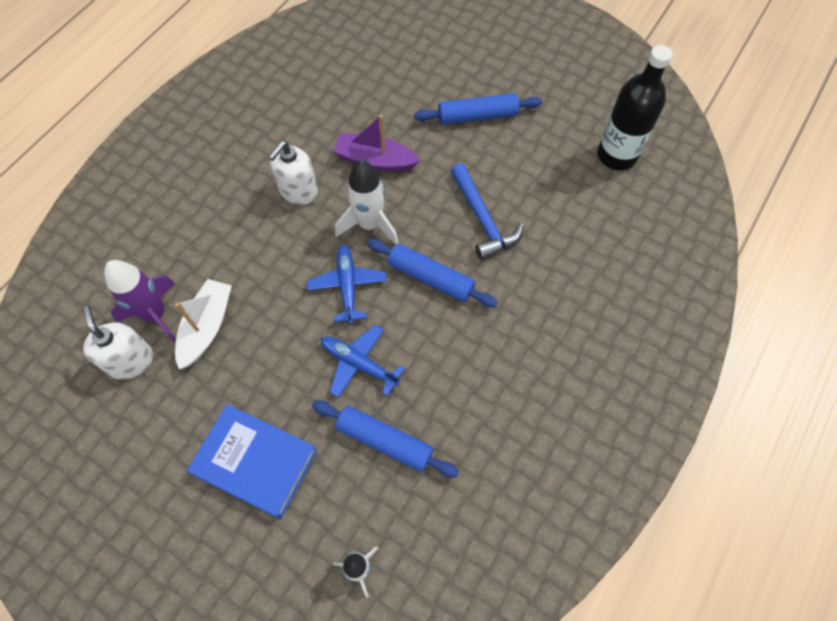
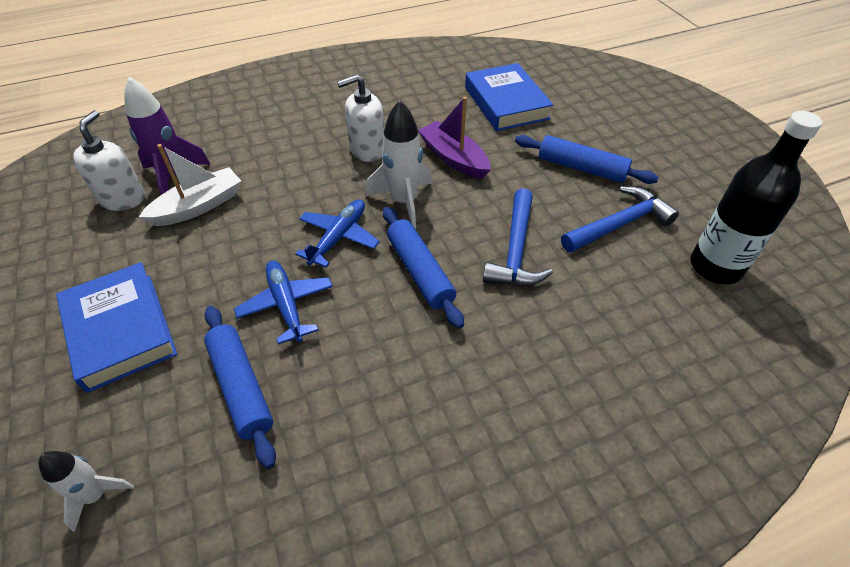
camera: 35 degrees right, 15 degrees down
none -> blue book [465,63,553,131]
none -> blue hammer [561,186,679,253]

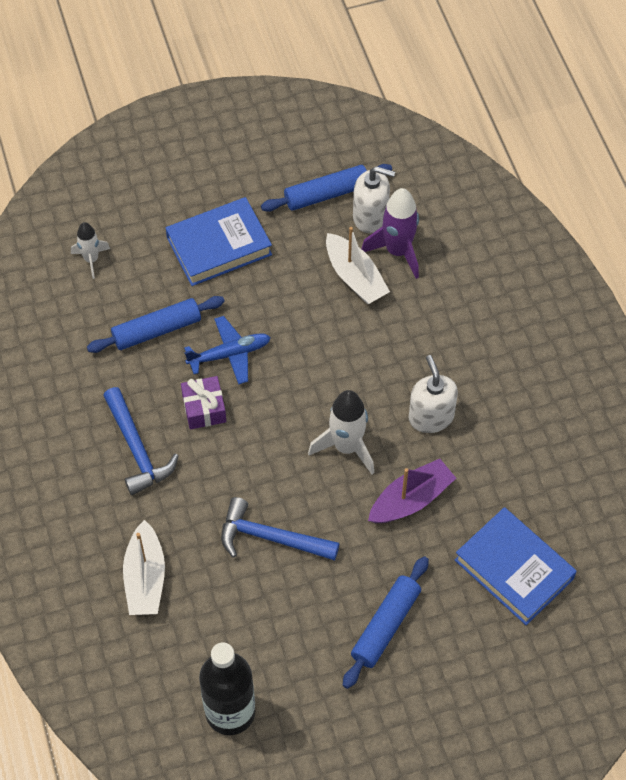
camera: 95 degrees right, 10 degrees up
blue plane [295,199,380,268] -> none
blue rolling pin [383,207,464,329] -> blue rolling pin moved to [261,164,392,212]
blue book [465,63,553,131] -> blue book turned 60 degrees clockwise [455,507,577,625]
blue hammer [561,186,679,253] -> blue hammer moved to [103,387,179,495]
none -> white boat [123,520,165,615]
none -> purple gift [181,376,226,429]

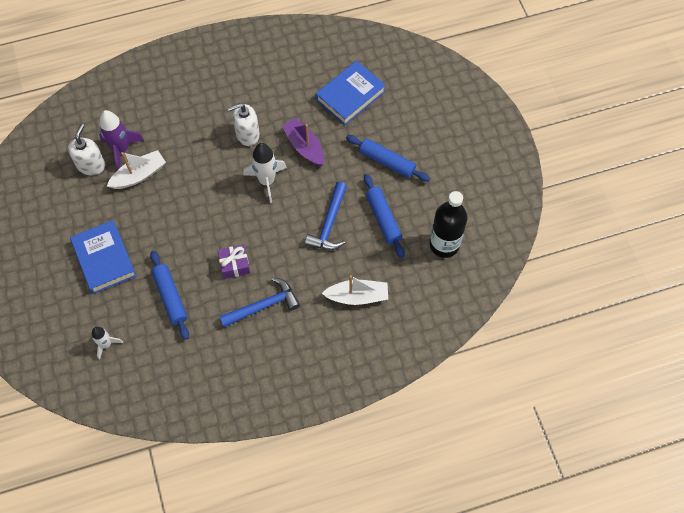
camera: 90 degrees left, 5 degrees up
blue plane [184,316,271,384] -> none
blue rolling pin [261,164,392,212] -> blue rolling pin moved to [364,174,405,258]

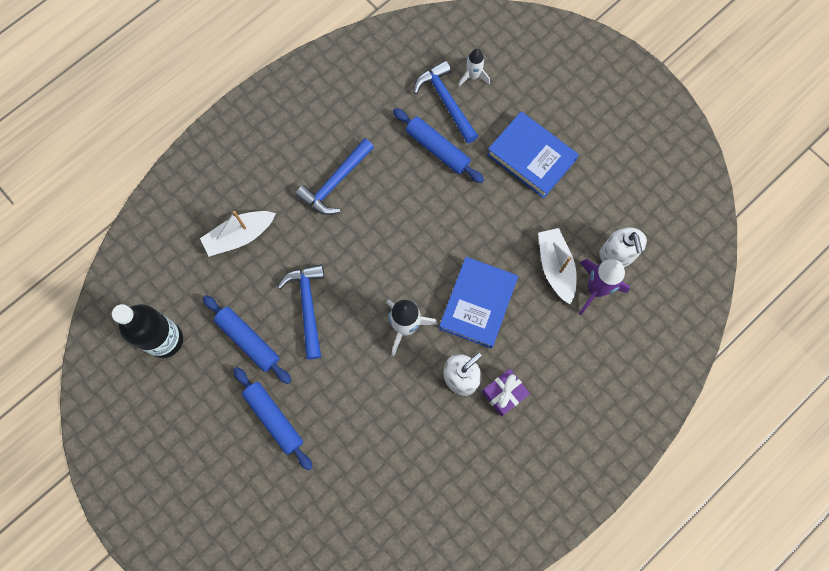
camera: 155 degrees right, 10 degrees up
white boat [107,150,166,189] -> white boat turned 135 degrees clockwise [538,228,577,305]
purple gift [218,245,250,279] -> purple gift moved to [482,369,530,417]
purple boat [282,118,324,166] -> none
blue book [316,60,386,125] -> blue book moved to [439,257,518,349]
blue rolling pin [346,135,430,182] -> blue rolling pin turned 45 degrees clockwise [234,367,313,471]
none -> blue hammer [414,60,478,143]

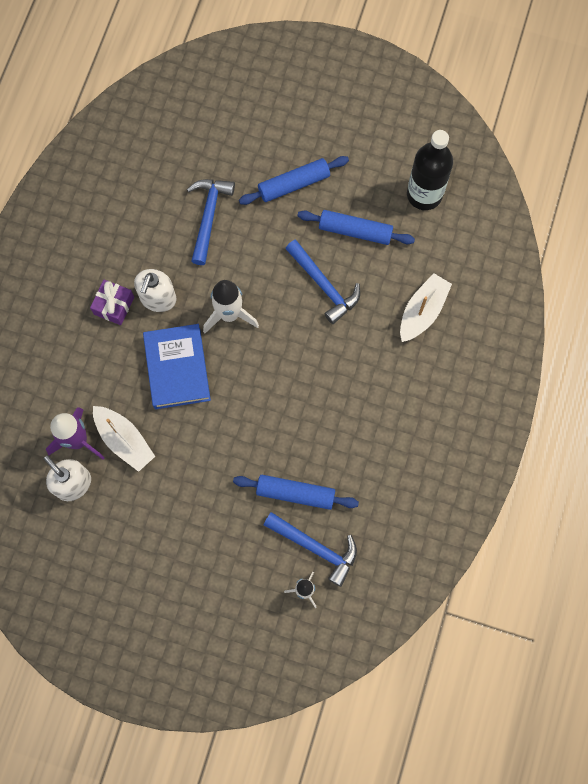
camera: 150 degrees right, 0 degrees up
blue rolling pin [234,367,313,471] -> blue rolling pin turned 45 degrees counterclockwise [239,156,349,205]
blue hammer [295,138,374,215] -> blue hammer moved to [187,179,235,265]
blue book [487,111,579,198] -> none

